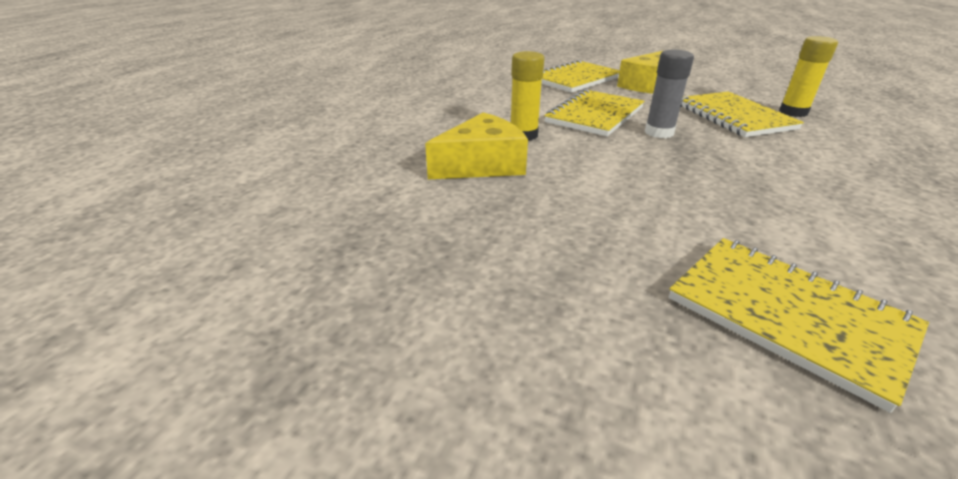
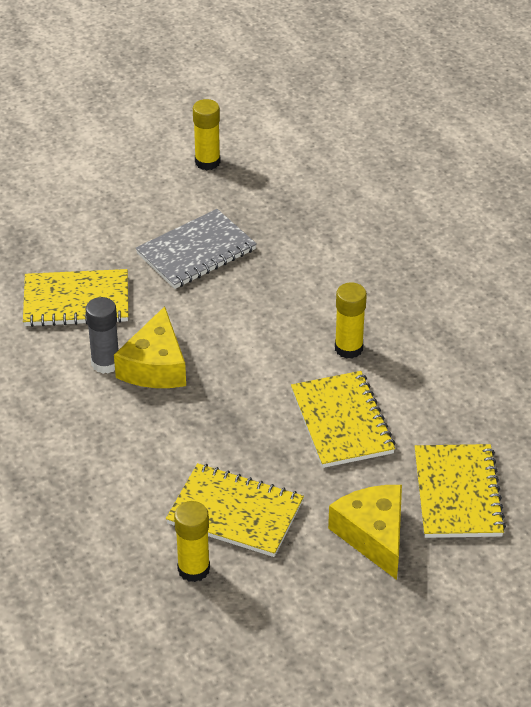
camera: 130 degrees right, 10 degrees up
yellow cheese [425,112,528,179] -> yellow cheese moved to [114,306,186,388]
grey glue stick [645,50,694,138] -> grey glue stick moved to [86,297,119,374]
none -> grey notebook [136,209,257,289]
none -> yellow glue stick [193,99,221,170]

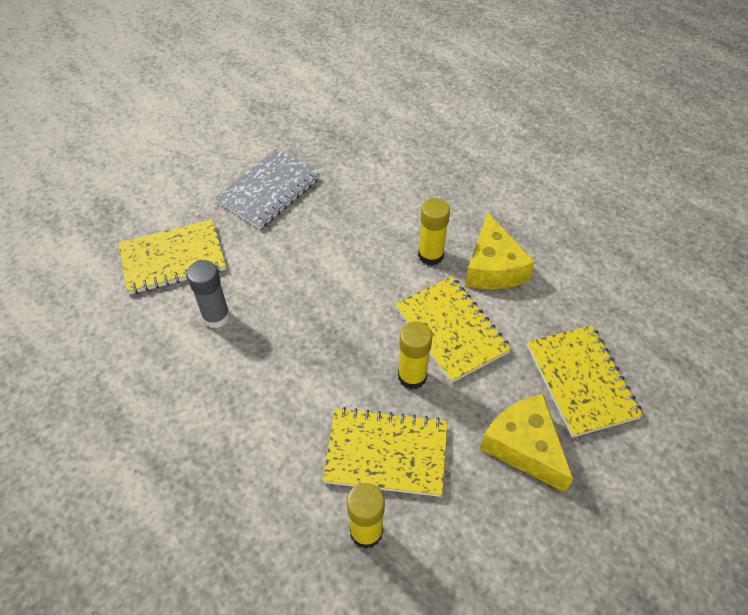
camera: 15 degrees left, 10 degrees up
yellow cheese [114,306,186,388] -> yellow cheese moved to [465,212,535,289]
yellow glue stick [193,99,221,170] -> yellow glue stick moved to [398,321,433,390]

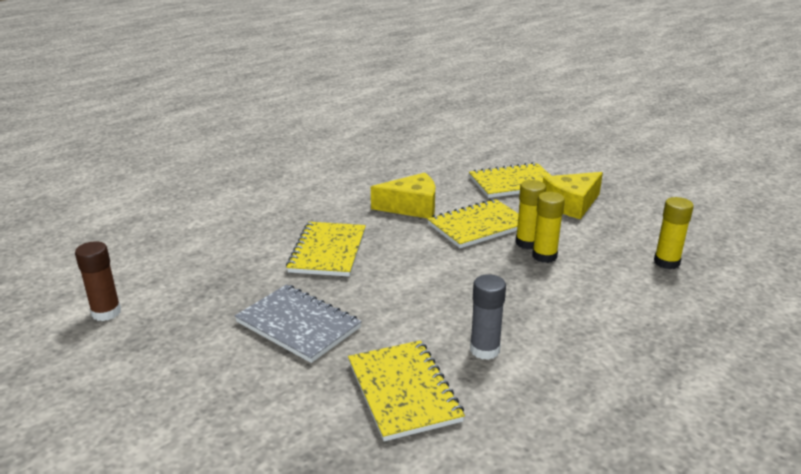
camera: 90 degrees left, 25 degrees down
yellow notebook [323,407,448,497] -> yellow notebook moved to [286,222,366,277]
yellow glue stick [418,198,450,266] -> yellow glue stick moved to [532,192,565,263]
none -> brown glue stick [75,241,121,321]

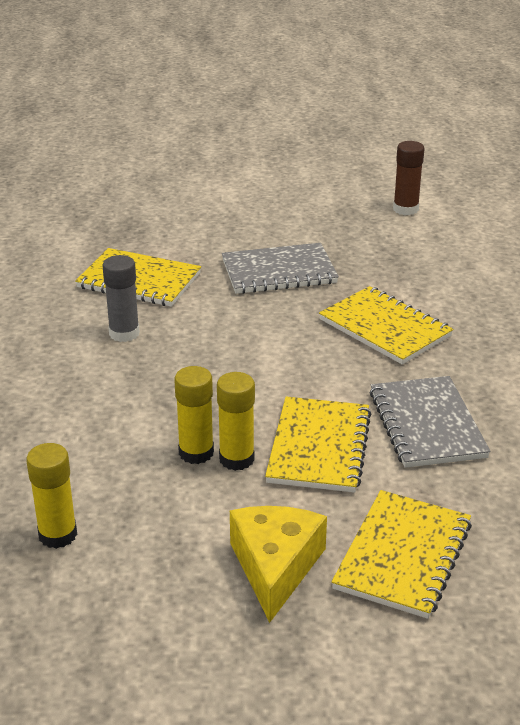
camera: 130 degrees right, 5 degrees up
yellow cheese [371,173,435,218] -> grey notebook [370,376,491,468]

